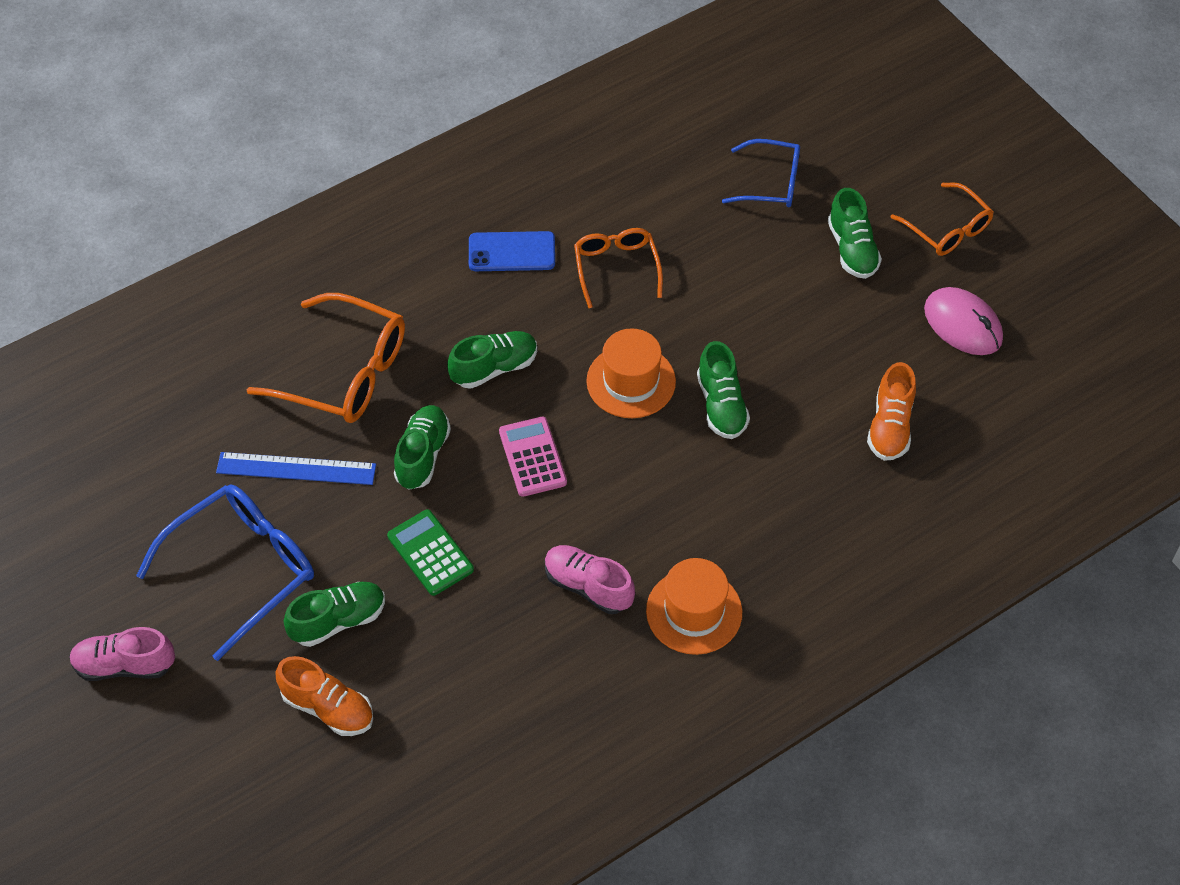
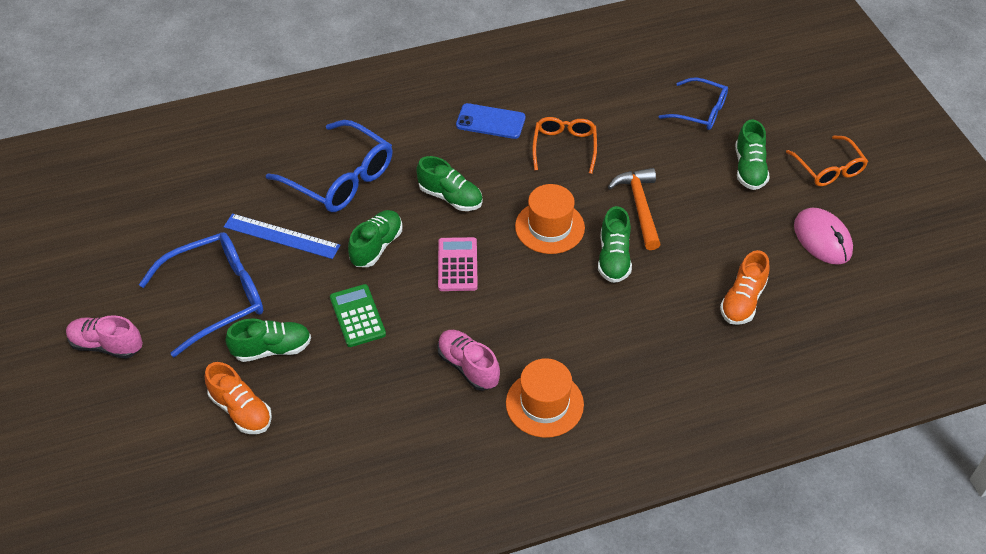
camera: 15 degrees right, 5 degrees down
orange glasses [247,293,405,423] -> blue glasses [266,120,392,212]
green shoe [447,331,537,389] -> green shoe turned 45 degrees clockwise [416,156,483,211]
none -> orange hammer [608,168,661,250]

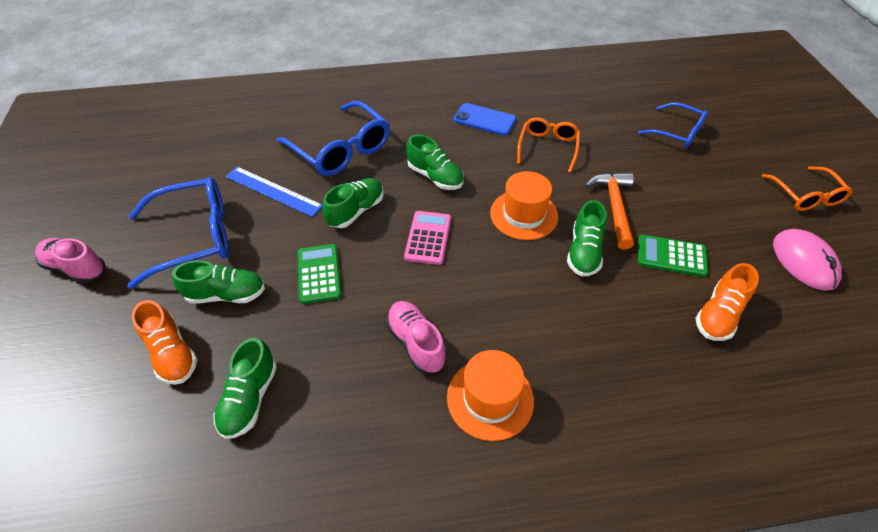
camera: 10 degrees right, 0 degrees up
green shoe [735,119,770,190] -> green shoe moved to [213,338,277,439]
none -> green calculator [638,234,708,277]

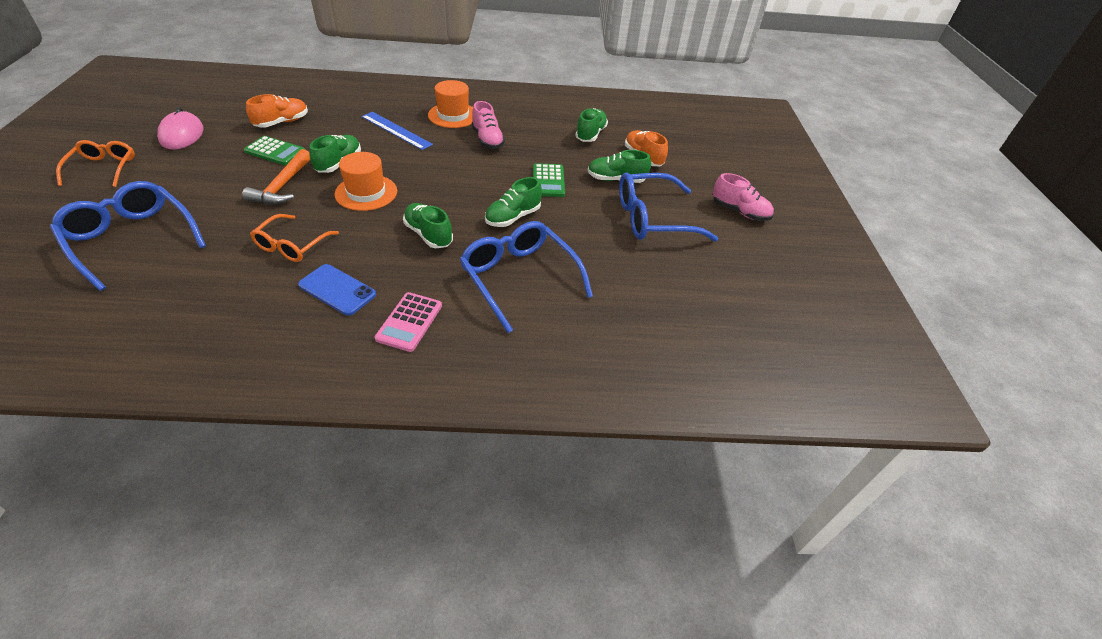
camera: 175 degrees left, 5 degrees down
blue ruler [225,167,323,217] -> blue ruler moved to [362,112,433,150]
pink calculator [404,211,451,265] -> pink calculator moved to [375,292,442,352]
blue glasses [638,103,708,148] -> blue glasses [50,181,206,291], size x1.61

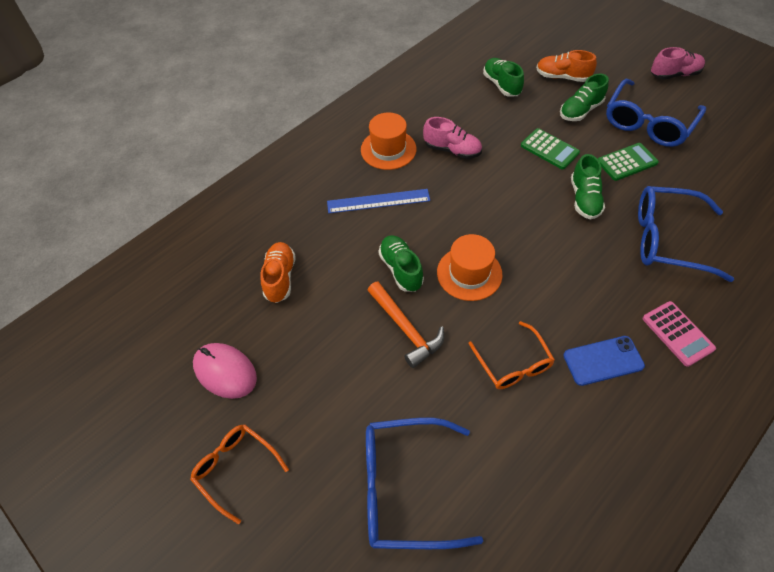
camera: 40 degrees left, 10 degrees up
green calculator [244,136,305,165] -> green calculator moved to [598,143,659,181]
green shoe [403,203,453,248] -> none

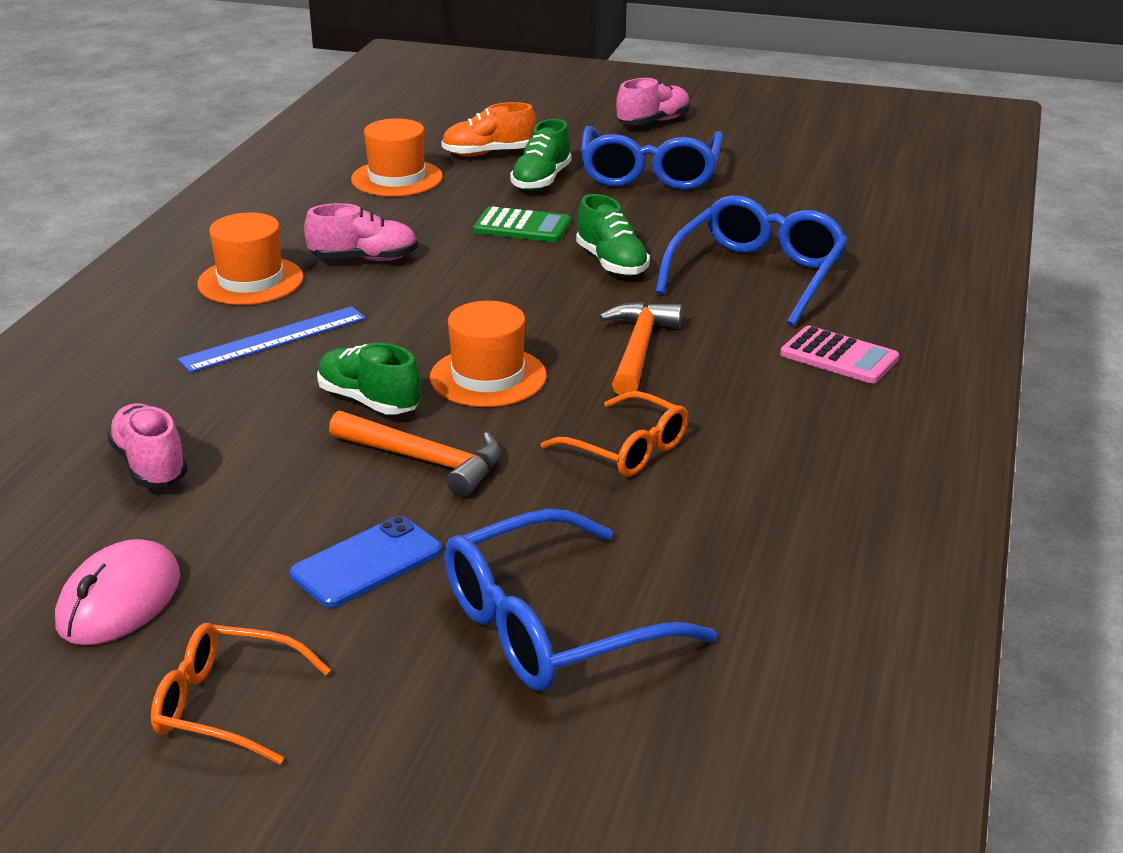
camera: 30 degrees left, 25 degrees down
pink mouse [193,343,257,399] -> pink mouse turned 75 degrees counterclockwise [55,539,180,645]
orange shoe [261,242,296,303] -> pink shoe [107,403,188,487]
green shoe [483,58,524,97] -> orange hat [351,118,443,197]
blue phone [563,336,645,386] -> blue phone moved to [290,516,442,608]
green calculator [598,143,659,181] -> none
blue glasses [638,186,734,282] -> blue glasses turned 135 degrees clockwise [655,195,848,326]
none -> orange hammer [599,302,682,395]

